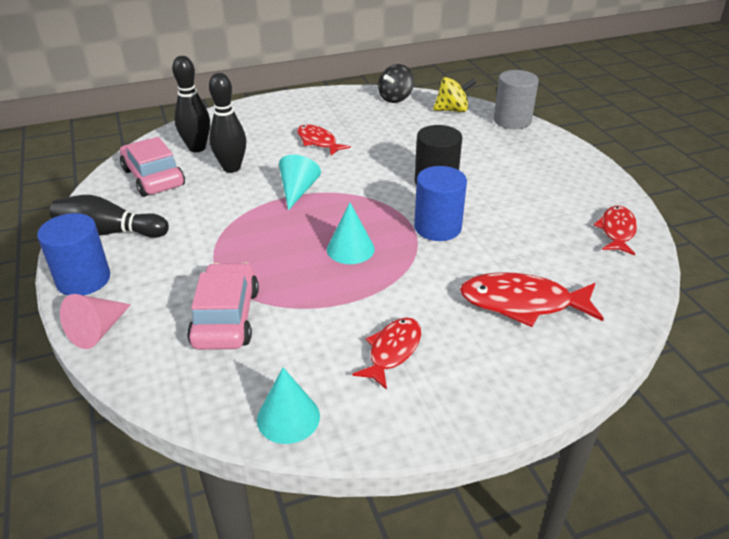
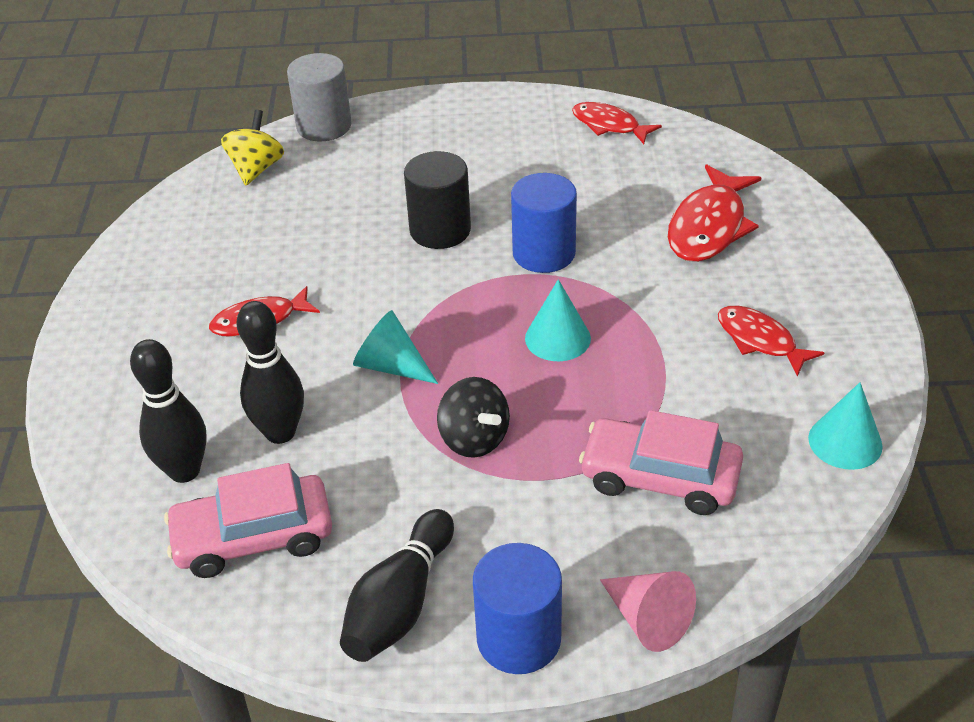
camera: 70 degrees left, 5 degrees up
black spinning top [378,64,414,103] -> black spinning top moved to [437,377,510,458]

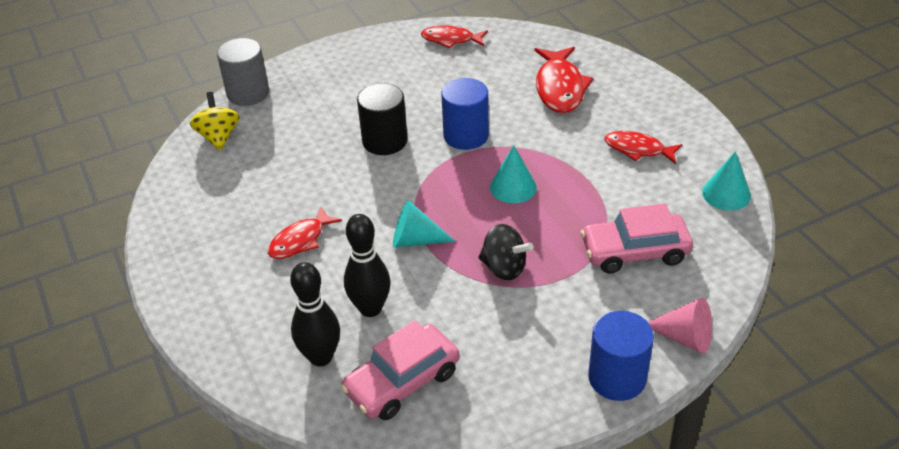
camera: 25 degrees left, 0 degrees up
black bowling pin [340,509,454,662] -> none

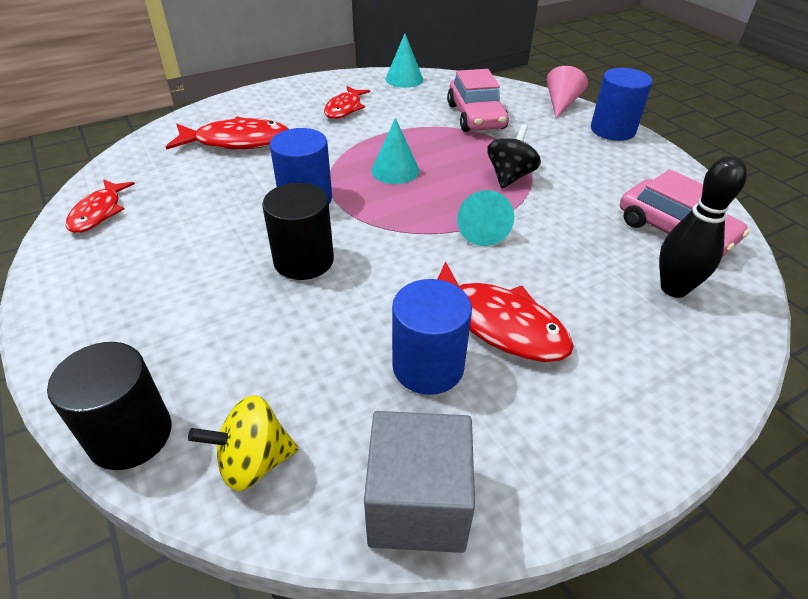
camera: 95 degrees left, 0 degrees up
grey cylinder [217,38,269,106] -> black cylinder [47,342,171,470]
red fish [268,206,342,259] -> red fish [438,261,574,362], size x1.54
black bowling pin [344,214,390,317] -> none
none -> grey cube [364,411,475,553]
none -> blue cylinder [392,279,472,395]

